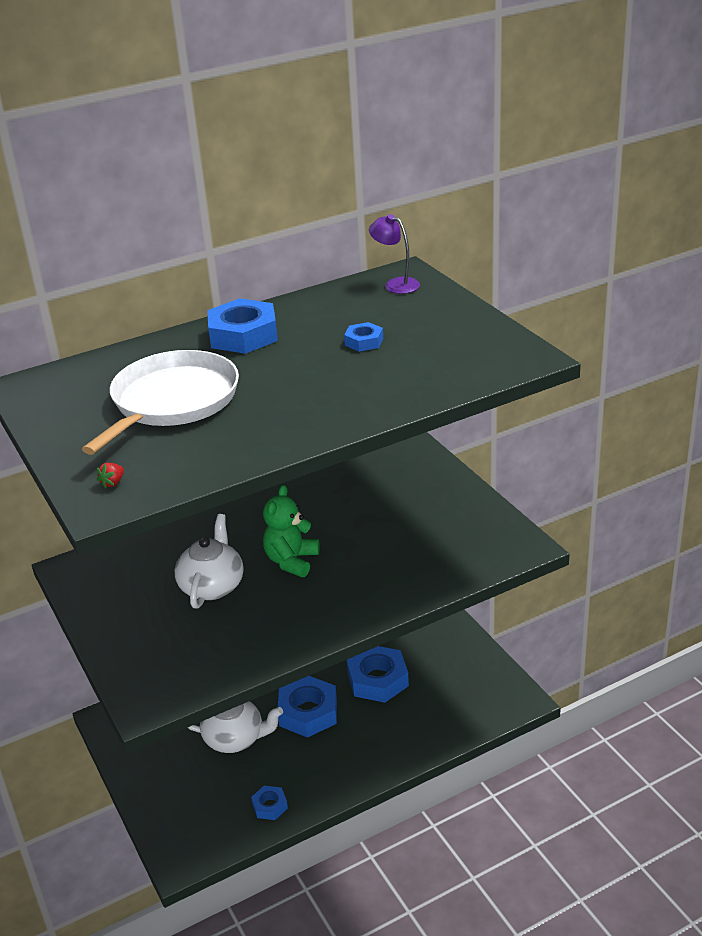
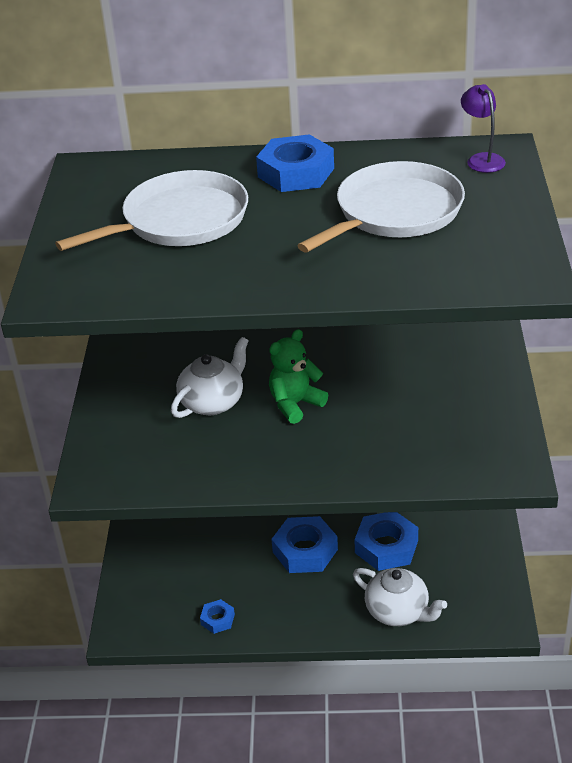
camera: 30 degrees right, 5 degrees up
red strawberry [97,463,124,489] -> none
white teapot [188,701,283,753] -> white teapot moved to [353,568,447,626]
blue nut [344,322,383,352] -> white pan [297,161,465,252]

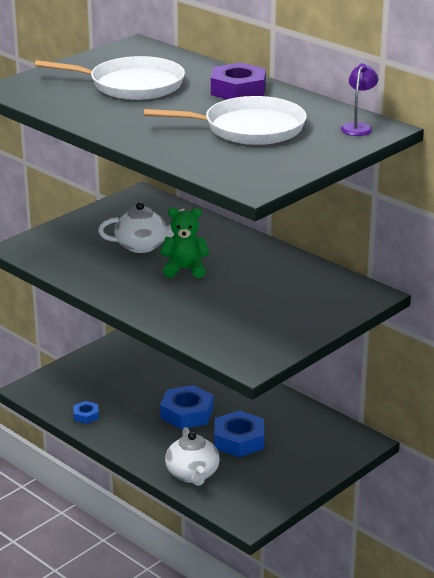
camera: 40 degrees right, 10 degrees down
blue nut [256,134,334,192] -> purple nut [211,63,266,99]

